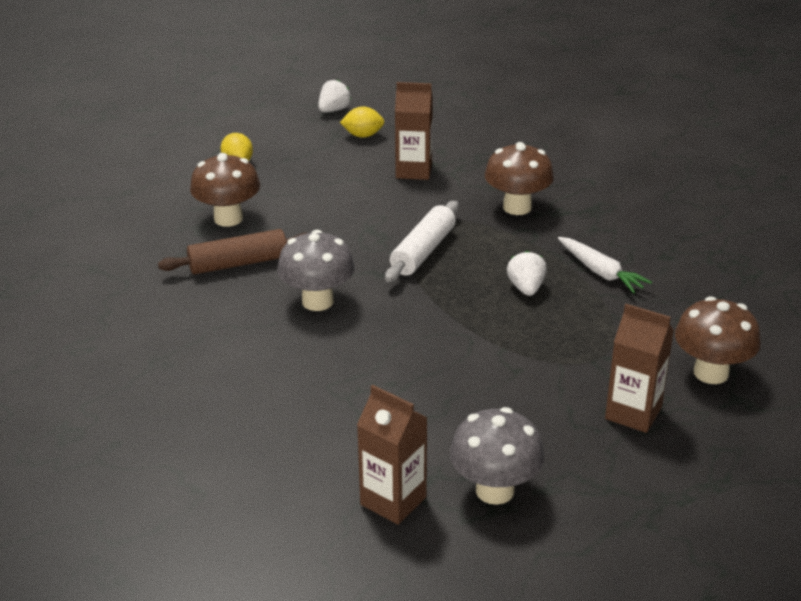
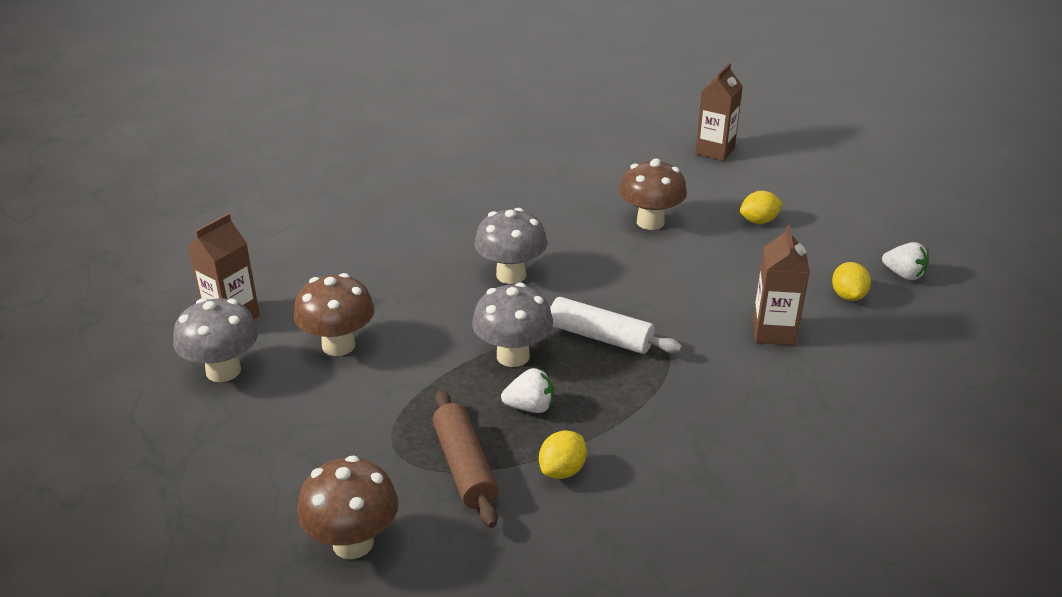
camera: 90 degrees right, 0 degrees up
brown rolling pin [158,229,306,275] -> brown rolling pin moved to [433,390,499,528]
brown mushroom [485,142,554,215] -> brown mushroom moved to [294,273,375,356]
white carrot [558,237,652,293] -> yellow lemon [539,430,587,479]
brown carton [605,304,674,433] -> brown carton moved to [695,63,743,161]
none -> grey mushroom [472,283,553,367]

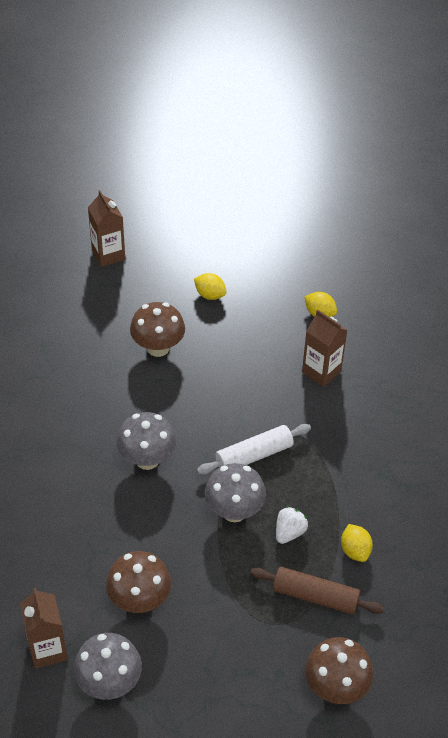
camera: 55 degrees left, 15 degrees up
yellow lemon [740,191,783,224] -> yellow lemon turned 75 degrees counterclockwise [194,273,226,300]
white strawberry [882,242,928,280] -> none

